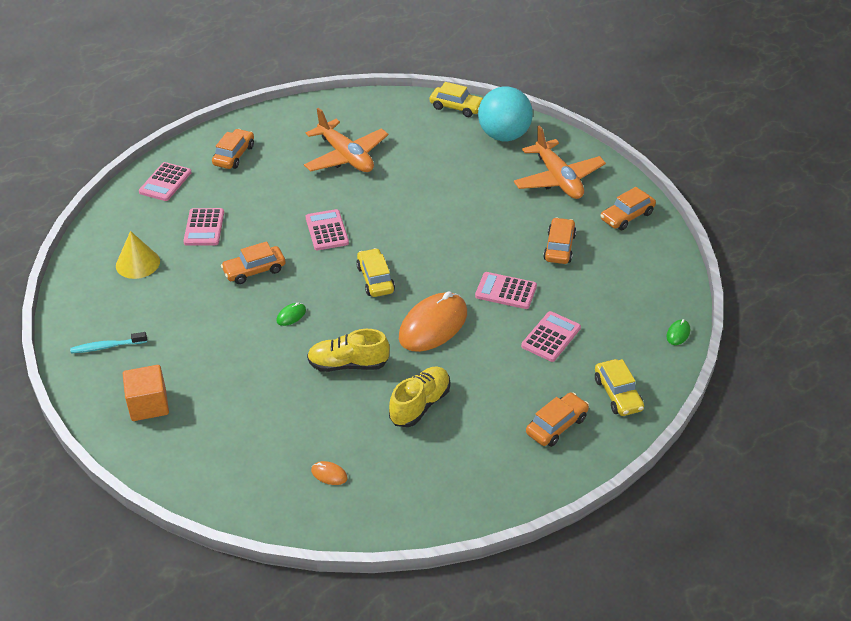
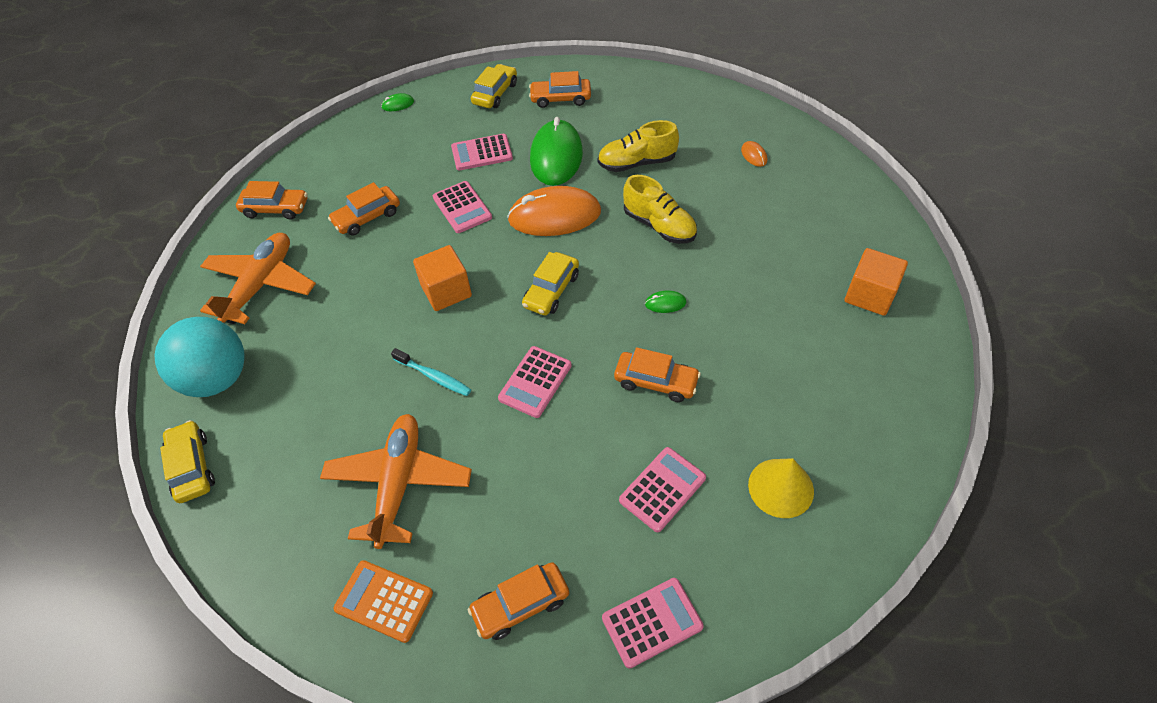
camera: 135 degrees left, 10 degrees up
turquoise toothbrush [70,332,147,353] -> turquoise toothbrush moved to [391,348,471,396]
none -> orange calculator [333,560,433,643]
none -> orange cube [413,245,472,311]
none -> green mouse [530,117,583,186]

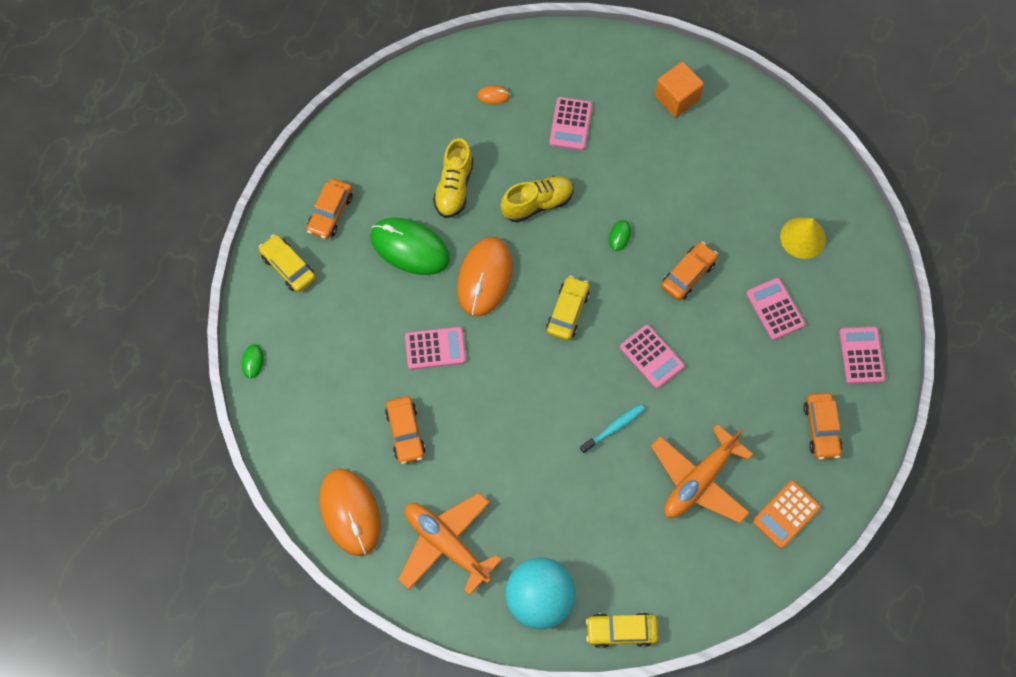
camera: 70 degrees left, 15 degrees up
orange car [236,181,308,220] -> orange mouse [319,469,381,556]
orange plane [320,414,472,549] -> orange plane turned 75 degrees counterclockwise [651,424,753,523]
orange cube [413,245,472,311] -> none
pink calculator [451,134,513,170] -> pink calculator moved to [549,97,592,150]
yellow car [522,252,579,315] -> yellow car turned 120 degrees counterclockwise [546,276,590,341]

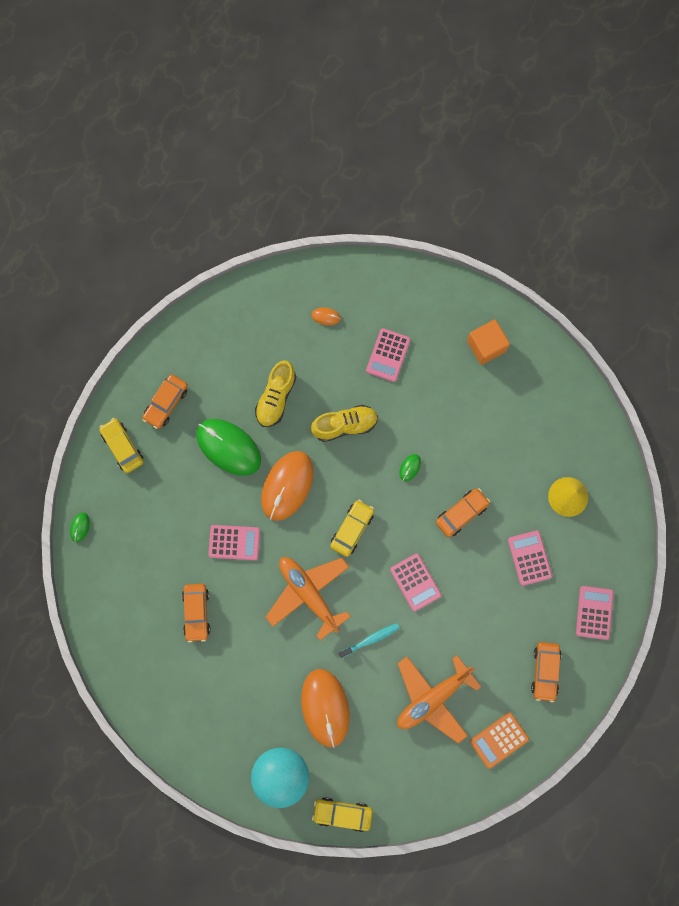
camera: 10 degrees right, 10 degrees up
orange mouse [319,469,381,556] -> orange mouse moved to [301,669,350,748]
orange plane [398,493,502,596] -> orange plane moved to [266,557,351,640]

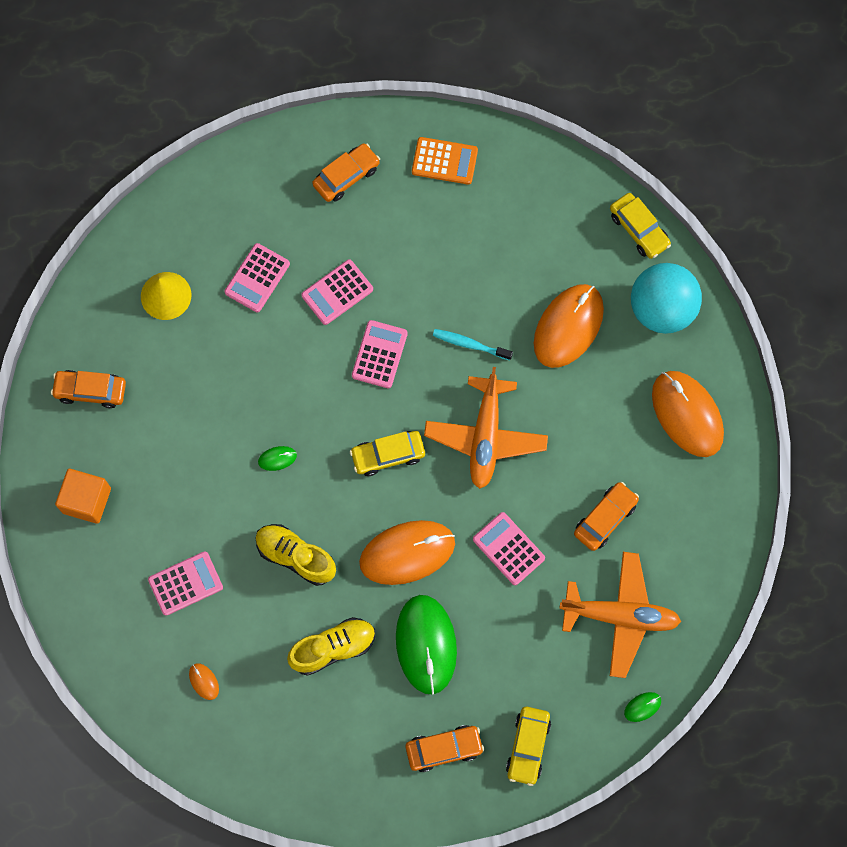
camera: 135 degrees left, 5 degrees down
orange plane [397,655,481,744] -> orange plane moved to [559,552,681,678]
orange car [436,488,490,537] -> orange car moved to [51,370,126,408]
pink calculator [576,586,614,640] -> pink calculator moved to [301,259,373,325]
none -> orange mouse [652,371,724,457]

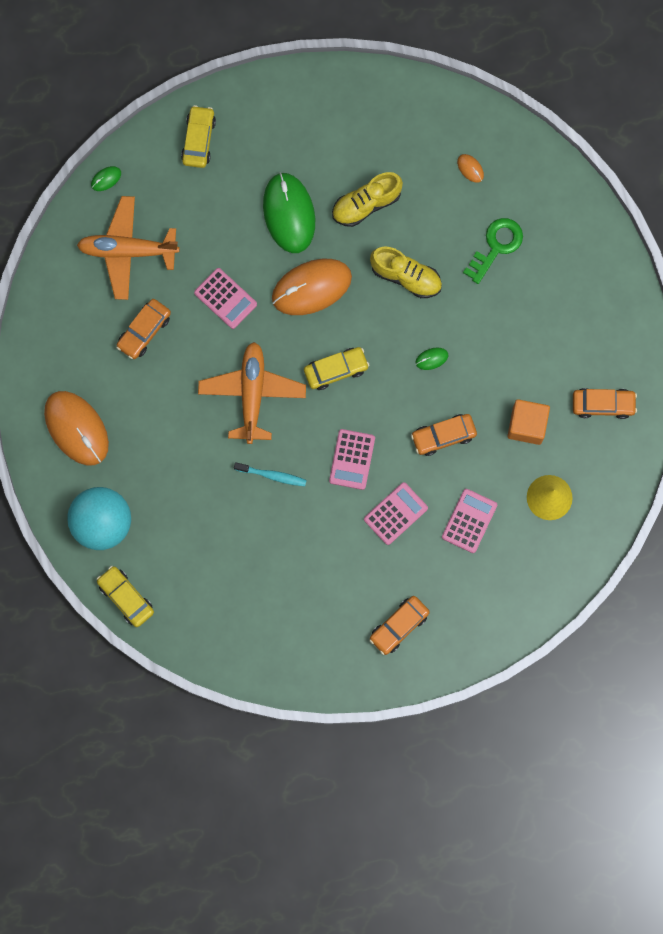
camera: 175 degrees right, 5 degrees up
orange cube [55,469,111,524] -> orange cube moved to [507,399,550,445]
pink calculator [148,551,223,616] -> green key [463,218,523,284]
orange car [406,725,484,772] -> orange car moved to [411,414,477,456]
orange calculator [412,137,478,185] -> none
orange mouse [534,284,604,368] -> none

